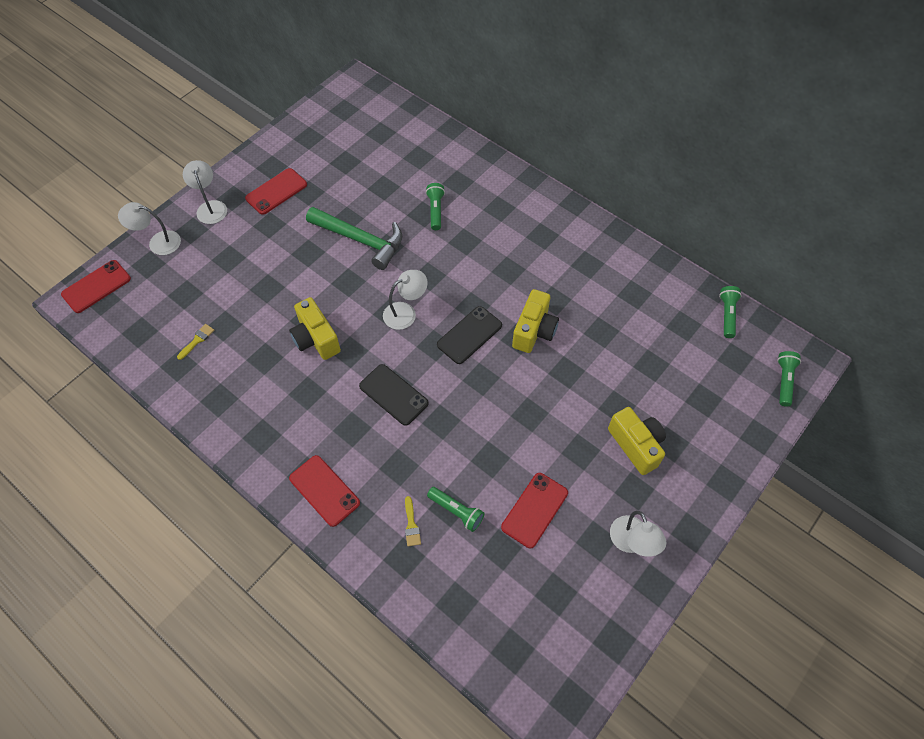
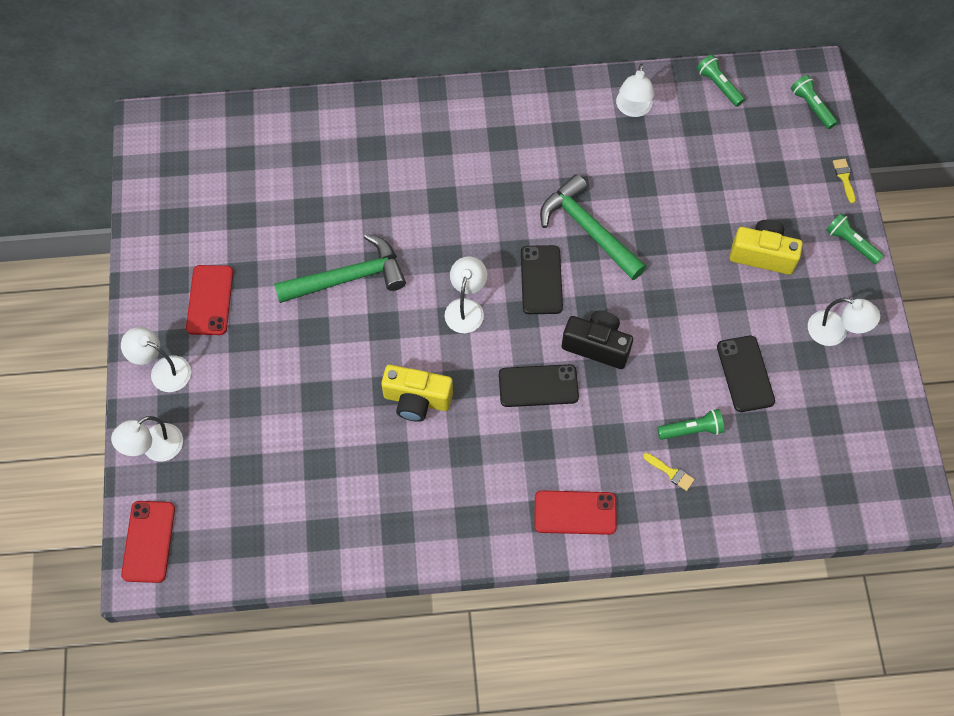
camera: 45 degrees left, 5 degrees up
yellow brush [177,324,214,360] -> yellow brush moved to [833,159,856,203]
green flashlight [426,183,445,230] -> green flashlight moved to [826,213,884,264]
red phone [501,473,568,548] -> black phone [717,336,775,412]
yellow camera [512,289,559,353] -> green hammer [540,174,647,280]
none -> black camera [562,310,633,369]
none -> white lamp [616,64,654,117]

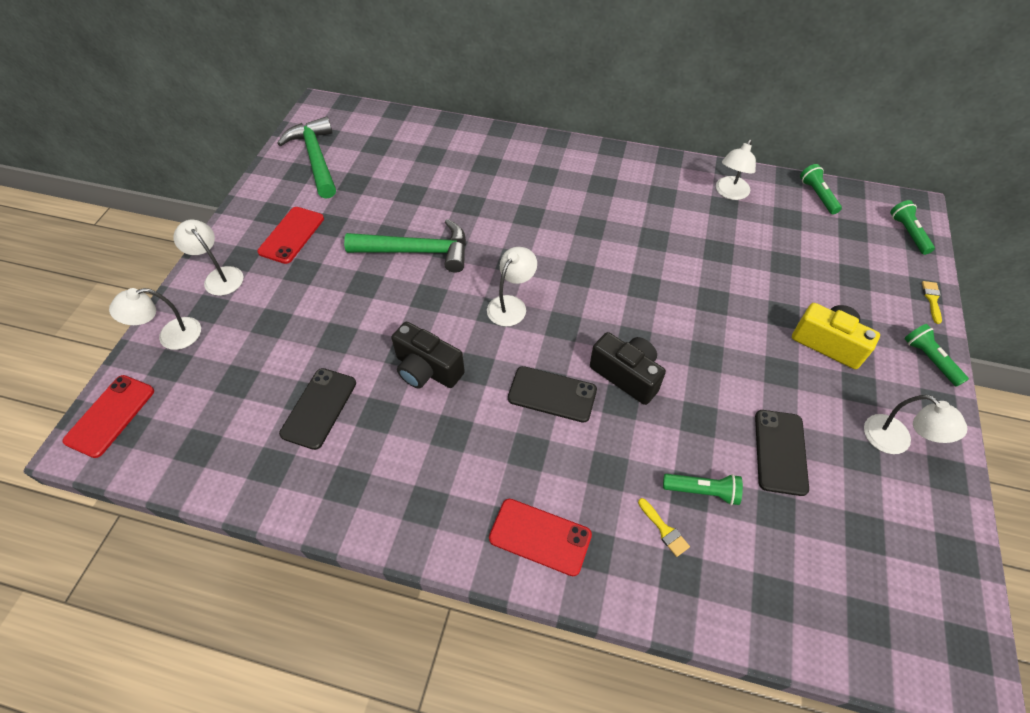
camera: 20 degrees right, 10 degrees down
yellow camera [381,365,453,422] -> black camera [391,322,465,389]
black phone [521,245,563,314] -> black phone moved to [279,368,356,450]
green hammer [540,174,647,280] -> green hammer moved to [277,116,336,199]

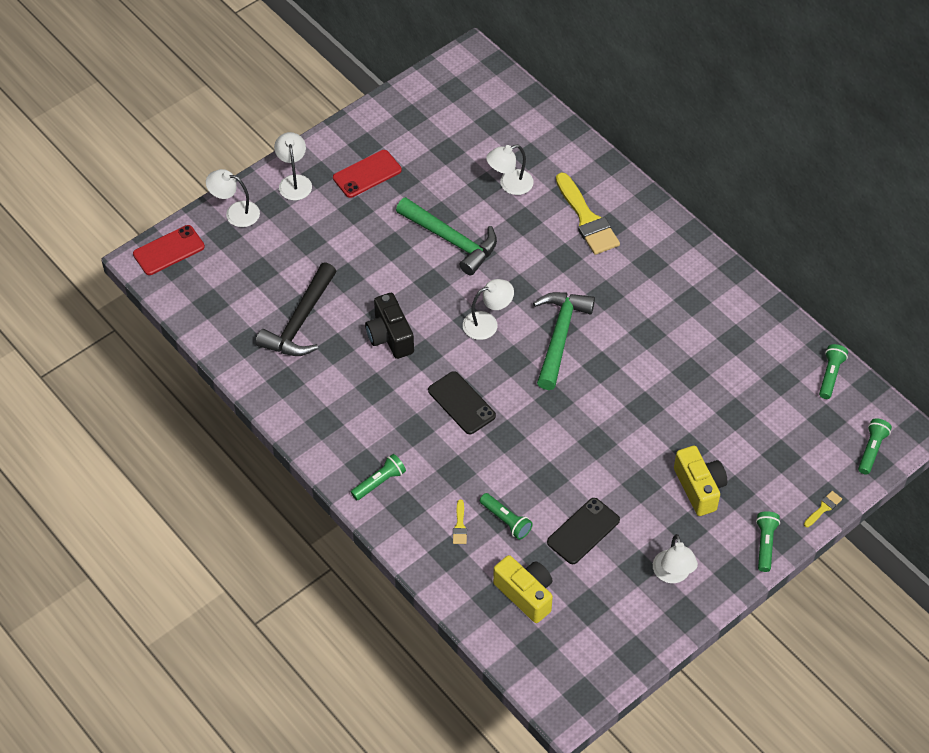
camera: 35 degrees right, 0 degrees up
green hammer [277,116,336,199] -> green hammer moved to [533,292,595,390]
black phone [279,368,356,450] -> black hammer [256,262,337,356]
red phone [489,499,592,576] -> green flashlight [351,454,406,500]
black camera [590,332,666,405] -> none
white lamp [716,140,756,200] -> white lamp moved to [486,144,534,195]
none -> yellow camera [493,555,553,623]
none -> yellow brush [556,172,620,255]

